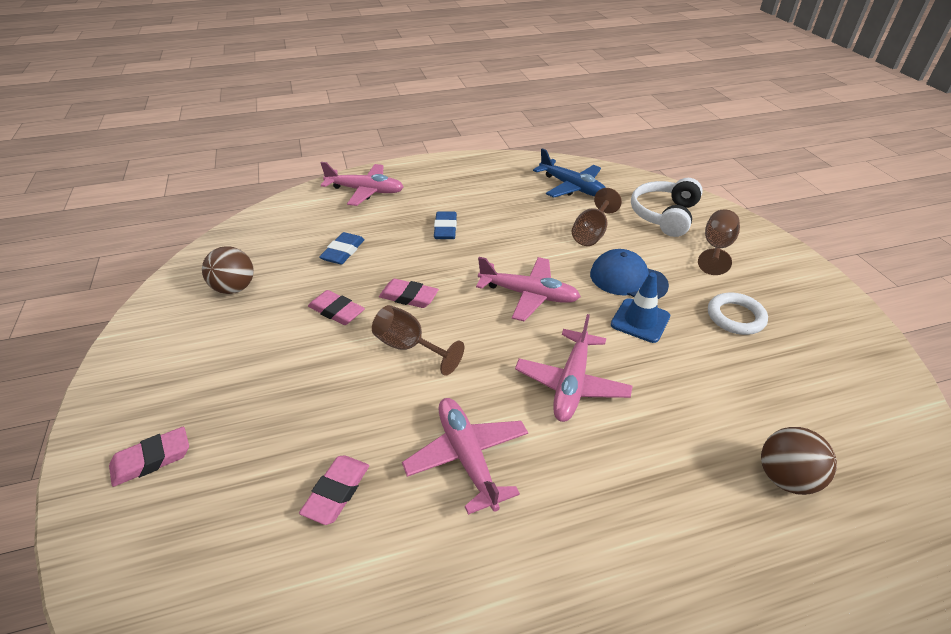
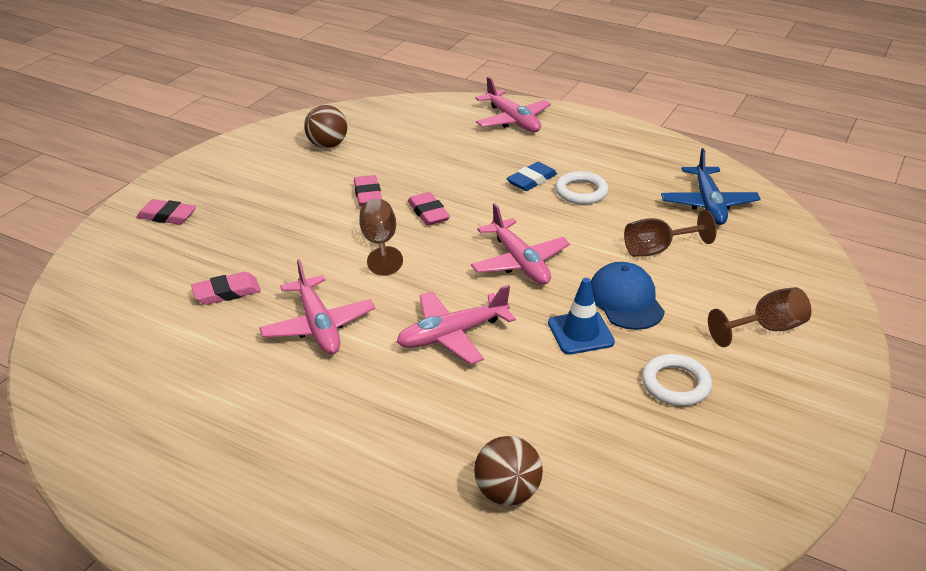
camera: 45 degrees right, 5 degrees down
blue eraser [319,232,365,265] -> none
pink plane [402,398,528,515] -> pink plane turned 135 degrees clockwise [259,259,375,354]
white headphones [631,178,703,237] -> none
none -> white ring [555,171,608,205]

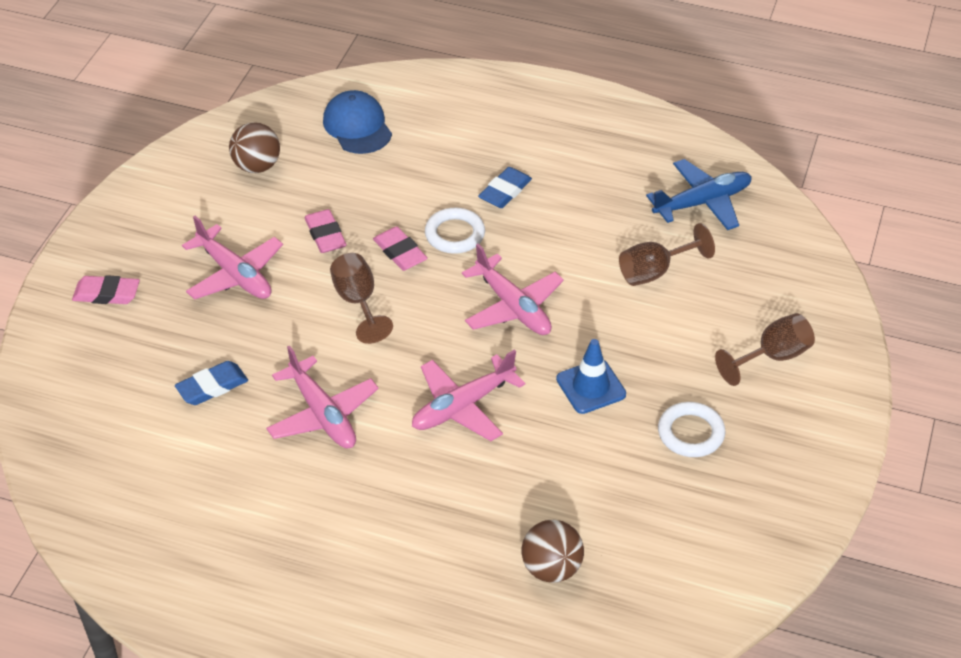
camera: 10 degrees left, 10 degrees up
pink eraser [191,272,261,305] -> blue eraser [175,361,248,405]
pink plane [475,76,551,132] -> pink plane moved to [182,216,283,300]
white ring [555,171,608,205] -> white ring moved to [425,208,485,254]
blue cap [591,262,665,330] -> blue cap moved to [323,90,392,154]
blue plane [661,148,761,225] -> blue plane turned 105 degrees counterclockwise [646,159,752,230]

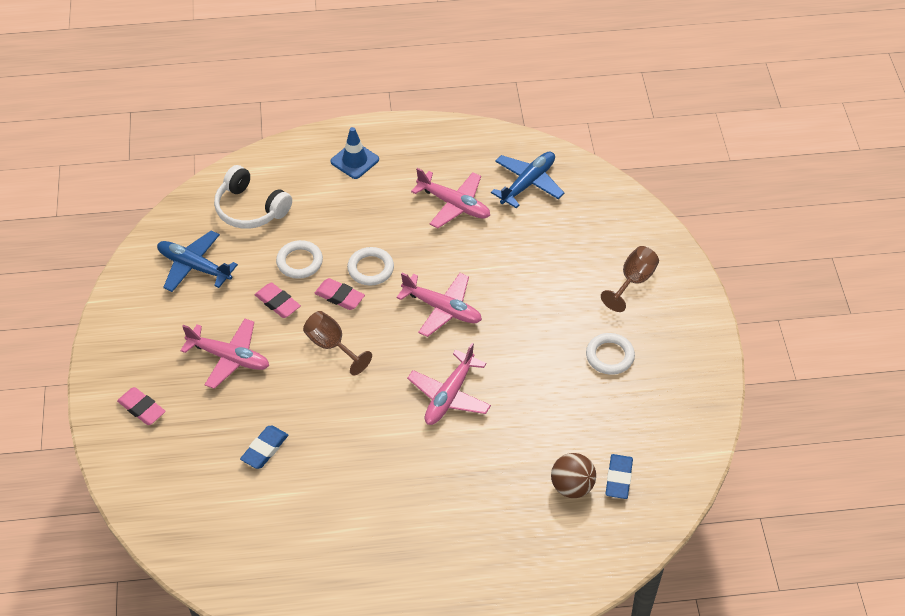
camera: 25 degrees left, 5 degrees up
pink eraser [72,275,140,304] -> pink eraser turned 60 degrees clockwise [117,387,166,425]
brown ball [229,122,280,173] -> blue plane [157,231,238,292]
pink plane [266,346,379,448] -> pink plane moved to [411,168,490,228]
blue cap [323,90,392,154] -> white headphones [214,165,292,229]
blue eraser [478,167,532,208] -> blue eraser moved to [605,454,633,499]
blue traffic cone [556,339,626,414] -> blue traffic cone moved to [331,127,379,179]
brown goblet [619,223,715,286] -> none
none -> white ring [276,240,323,279]

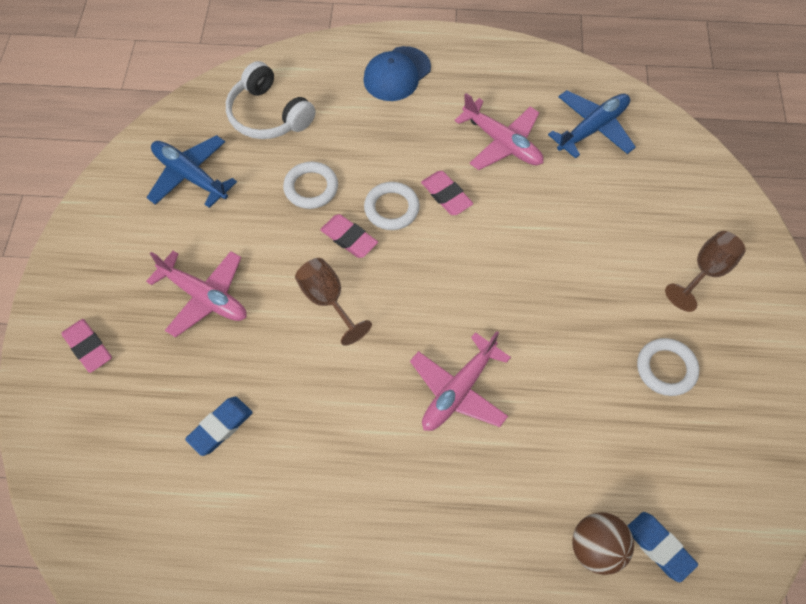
camera: 10 degrees right, 10 degrees up
pink eraser [255,283,301,318] -> pink eraser moved to [421,171,473,215]
blue traffic cone [331,127,379,179] -> blue cap [363,46,431,101]
pink plane [396,273,482,337] -> none
blue eraser [605,454,633,499] -> blue eraser turned 60 degrees counterclockwise [628,512,698,583]

